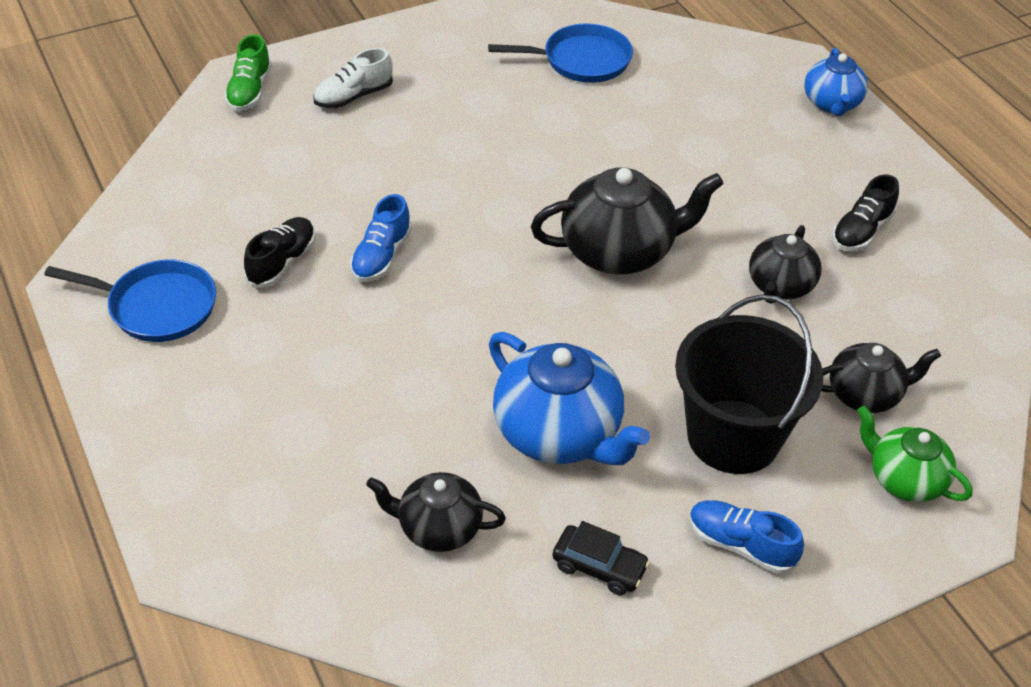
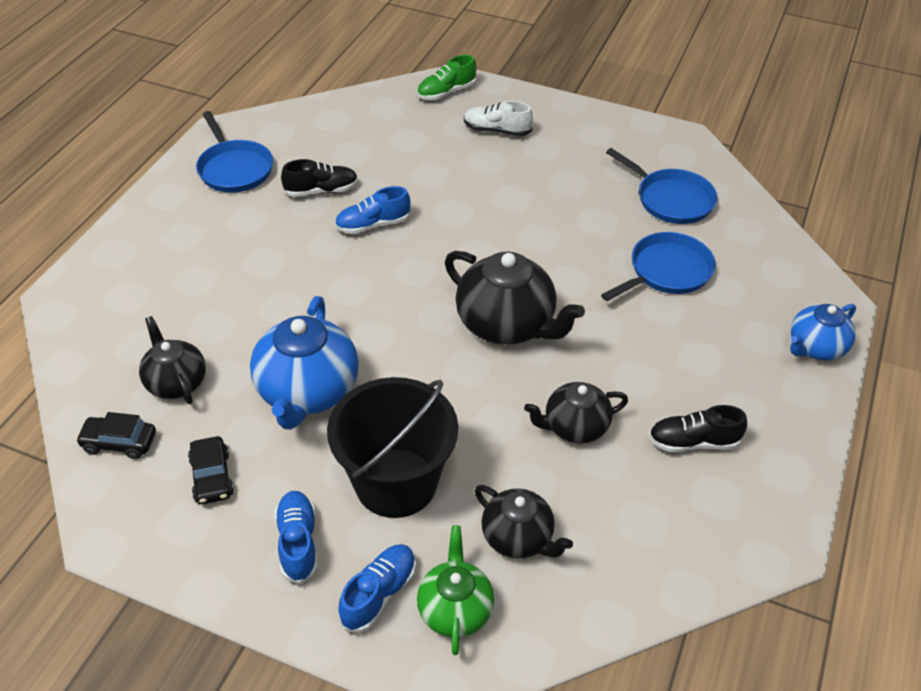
camera: 50 degrees right, 0 degrees up
none -> black car [76,412,156,459]
none -> blue shoe [338,544,416,633]
none -> blue pan [601,232,716,301]

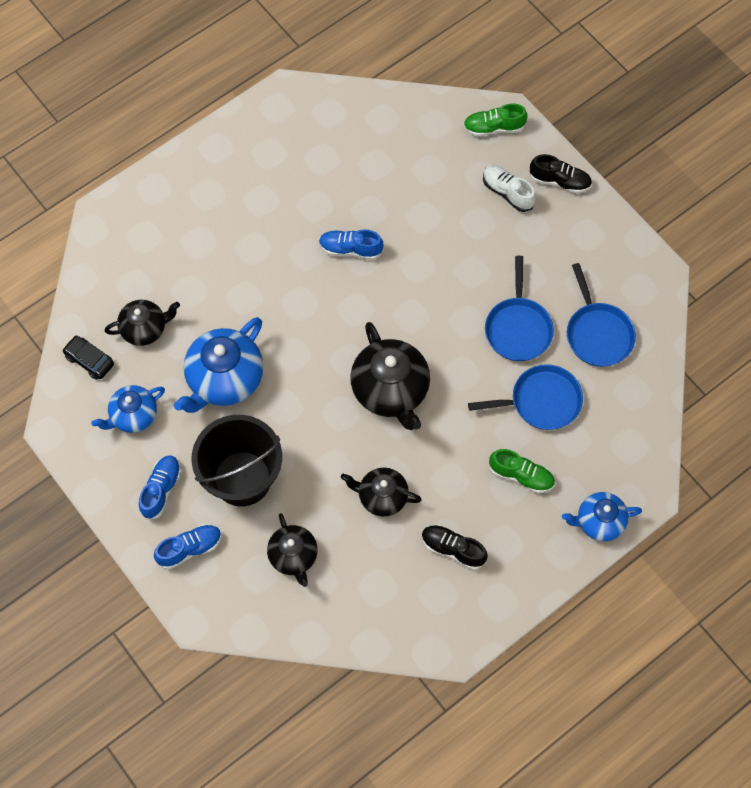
camera: 30 degrees right, 20 degrees up
black teapot [139,316,206,404] -> black teapot turned 75 degrees clockwise [105,300,180,346]
black car [188,436,234,504] -> blue teapot [91,385,165,433]
blue pan [196,111,273,193] -> blue pan moved to [485,256,554,361]
black shoe [281,159,358,197] -> black shoe moved to [529,154,592,193]
green teapot [417,526,494,655] -> none
none -> green shoe [489,449,555,493]

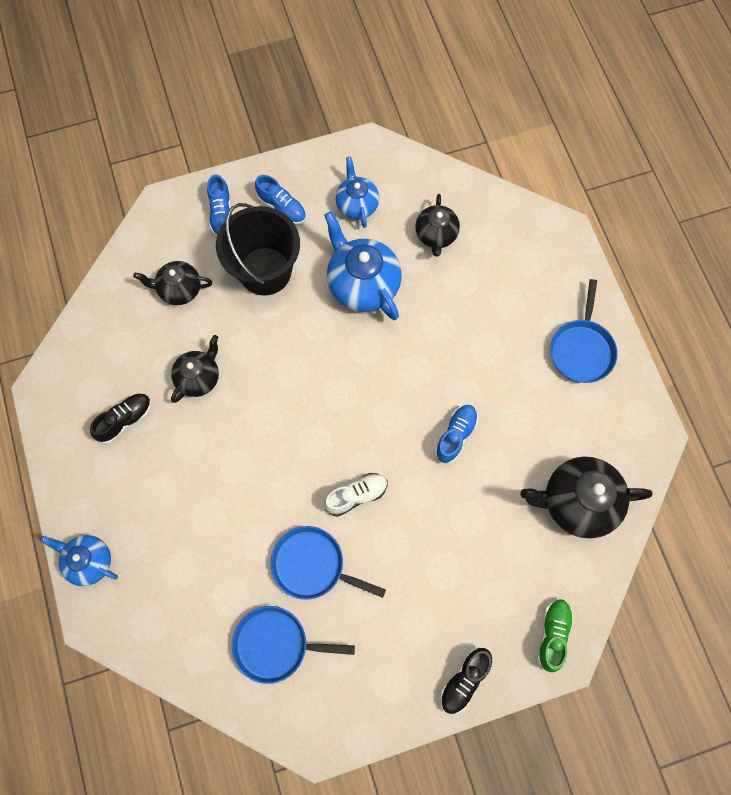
camera: 110 degrees right, 5 degrees up
black car [62,336,114,380] -> none
black teapot [350,322,430,430] -> black teapot moved to [520,457,652,538]
blue pan [468,364,583,430] -> blue pan moved to [550,279,618,383]
white shoe [483,165,536,212] -> white shoe moved to [324,473,388,517]
green shoe [489,449,555,493] -> none
blue teapot [562,492,642,541] -> blue teapot turned 75 degrees counterclockwise [40,535,118,586]

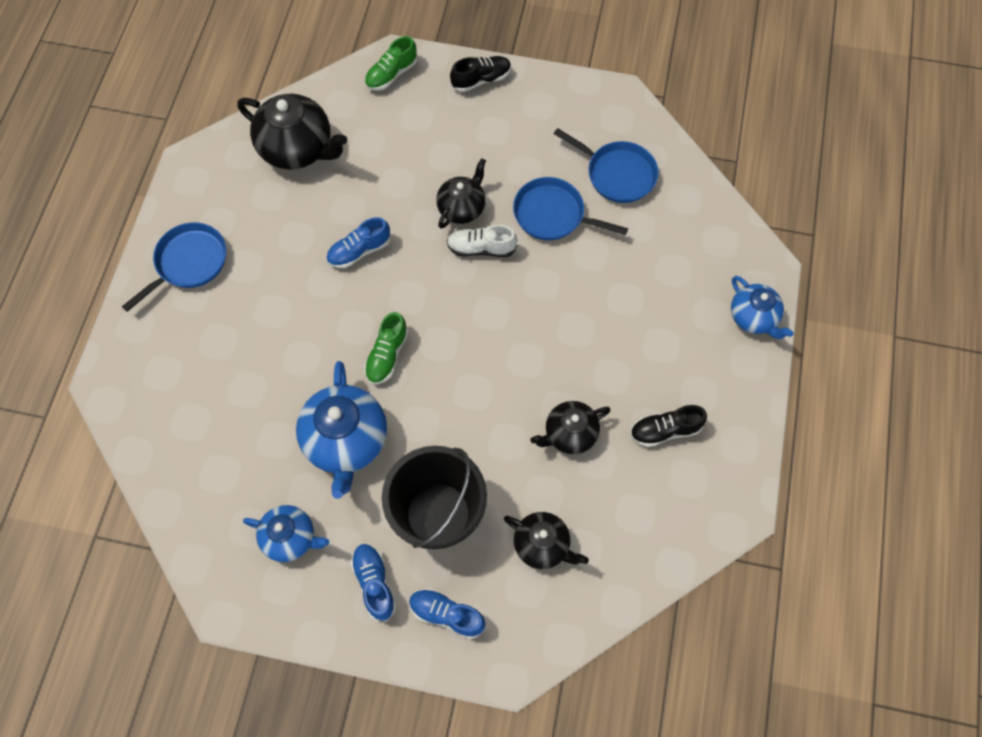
camera: 150 degrees left, 5 degrees down
blue shoe [207,175,232,236] -> blue shoe turned 90 degrees counterclockwise [409,588,486,639]
blue pan [271,526,386,600] -> blue pan turned 150 degrees clockwise [513,177,628,240]
blue teapot [335,156,379,228] -> blue teapot turned 90 degrees counterclockwise [243,505,329,562]
black teapot [415,194,460,257] -> black teapot moved to [436,158,486,229]
none -> green shoe [364,312,408,384]

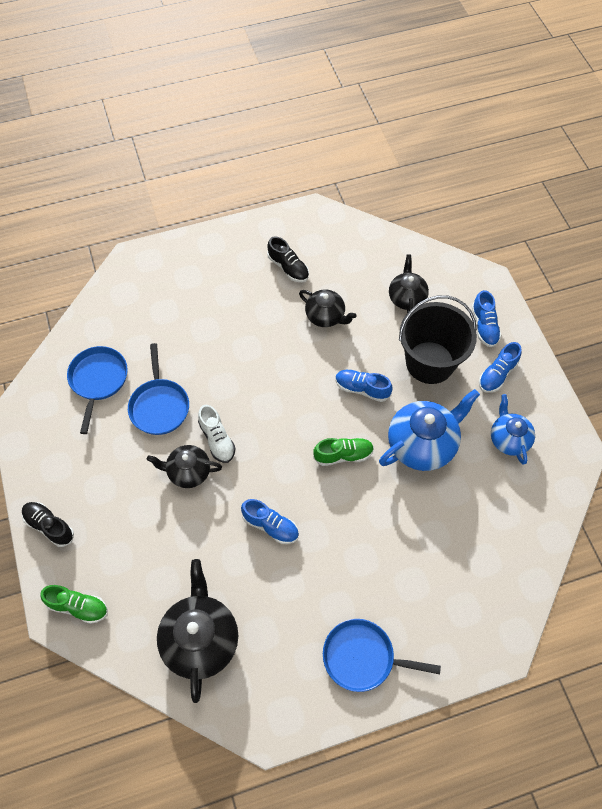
camera: 120 degrees left, 5 degrees down
blue teapot [731,276,794,339] -> none
none -> blue shoe [335,370,393,402]

